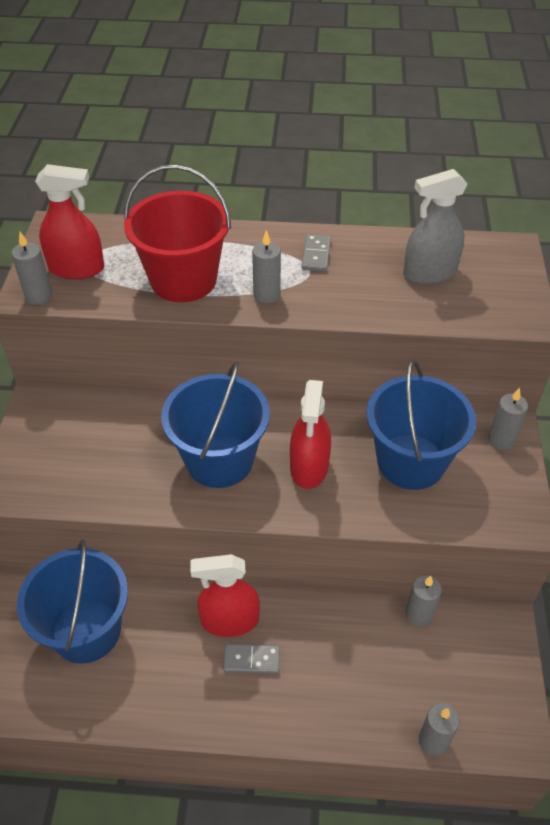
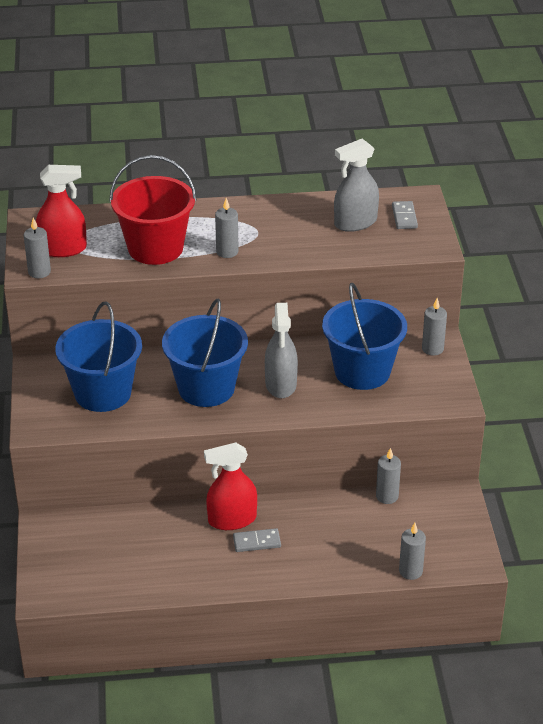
camera: 10 degrees left, 10 degrees down
blue bucket [17,540,128,664] -> blue bucket moved to [55,302,142,412]
red spray bottle [290,380,331,489] -> grey spray bottle [265,303,298,398]
grey domino [301,234,331,272] -> grey domino moved to [392,201,418,229]

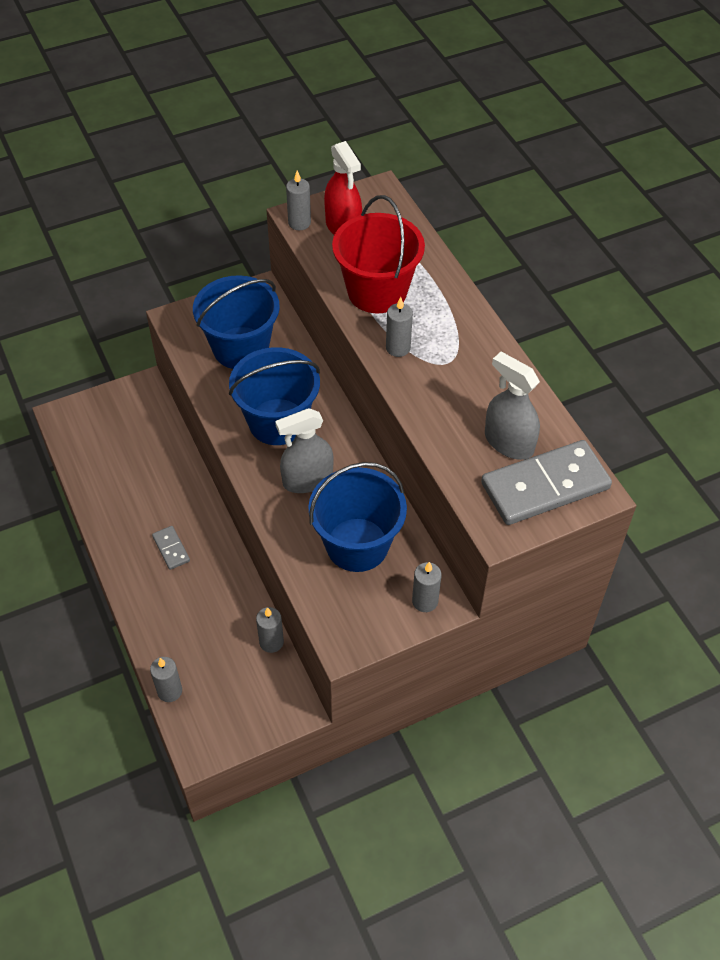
camera: 70 degrees right, 15 degrees up
red spray bottle [204,442,257,530] -> none
grey domino [392,201,418,229] -> grey domino [481,440,612,525], size x2.22

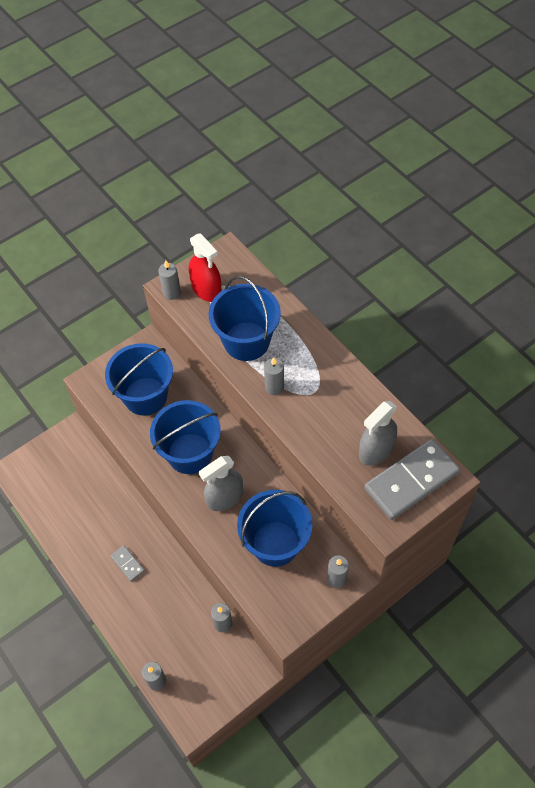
camera: 10 degrees left, 5 degrees up
red bucket [332,195,425,313] -> blue bucket [208,276,281,361]
grey spray bottle [485,352,540,460] -> grey spray bottle turned 75 degrees counterclockwise [359,401,397,466]

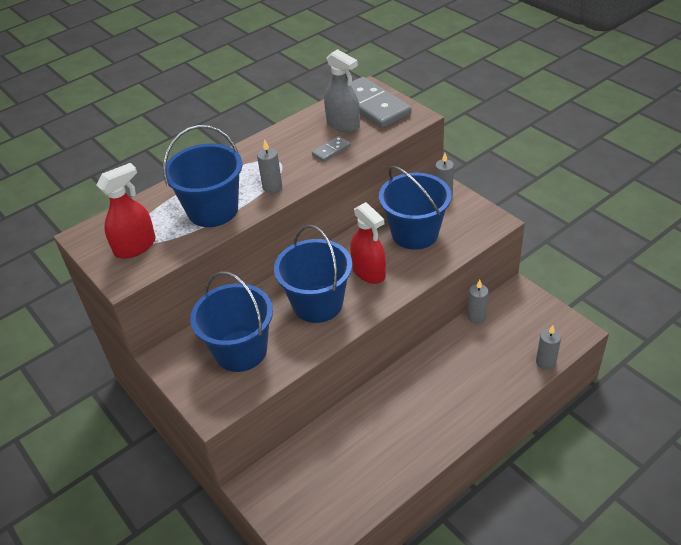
camera: 90 degrees left, 15 degrees down
grey domino [111,545,145,582] -> grey domino moved to [312,136,351,162]
grey candle [158,260,181,300] -> none
grey spray bottle [199,456,243,511] -> red spray bottle [350,202,386,284]

